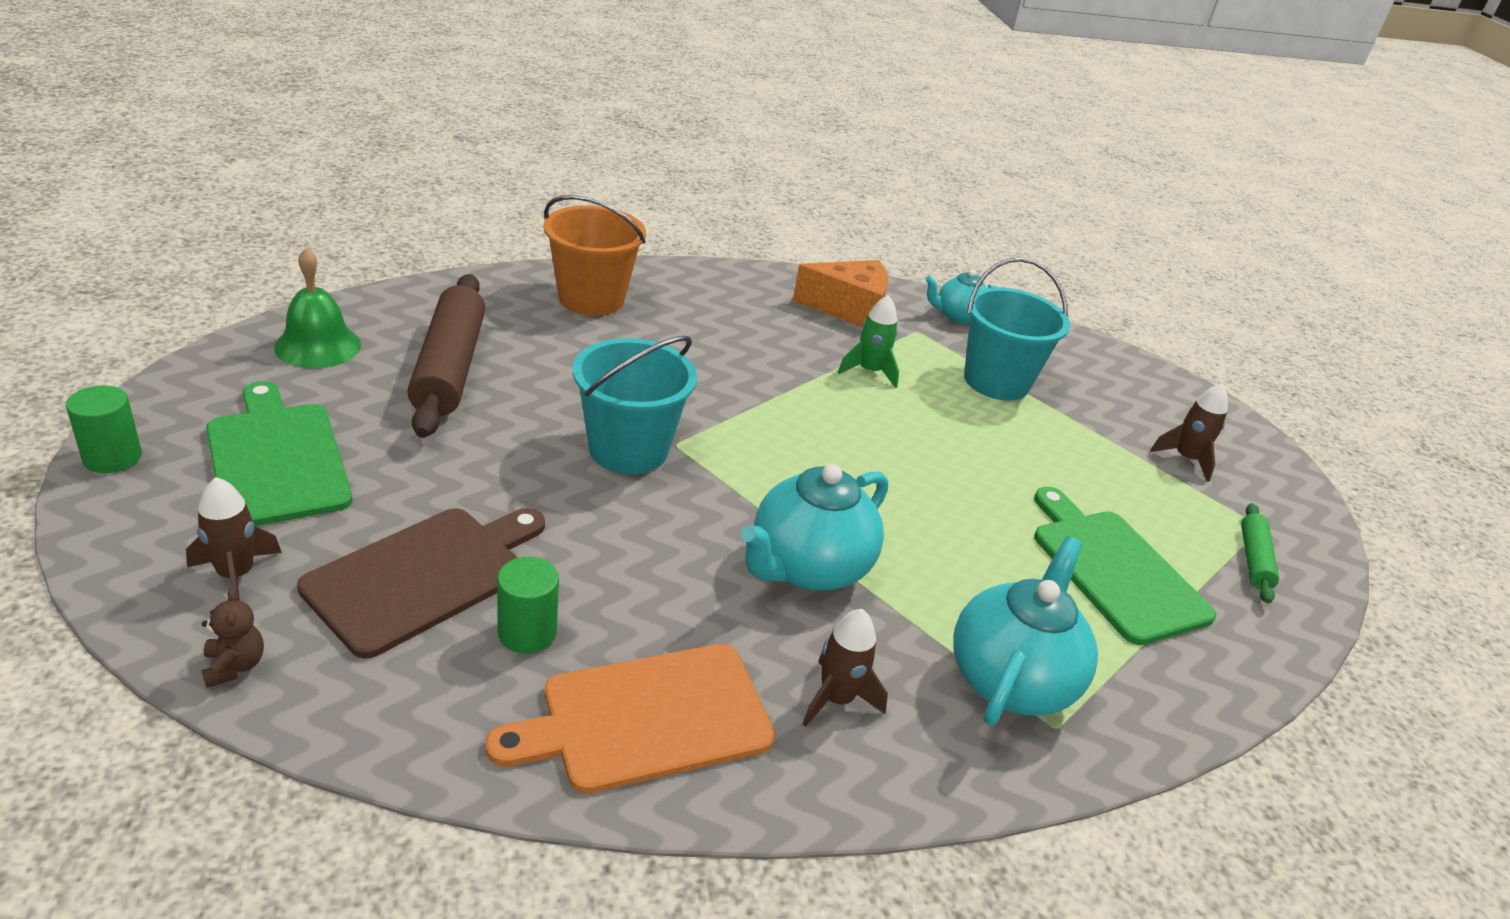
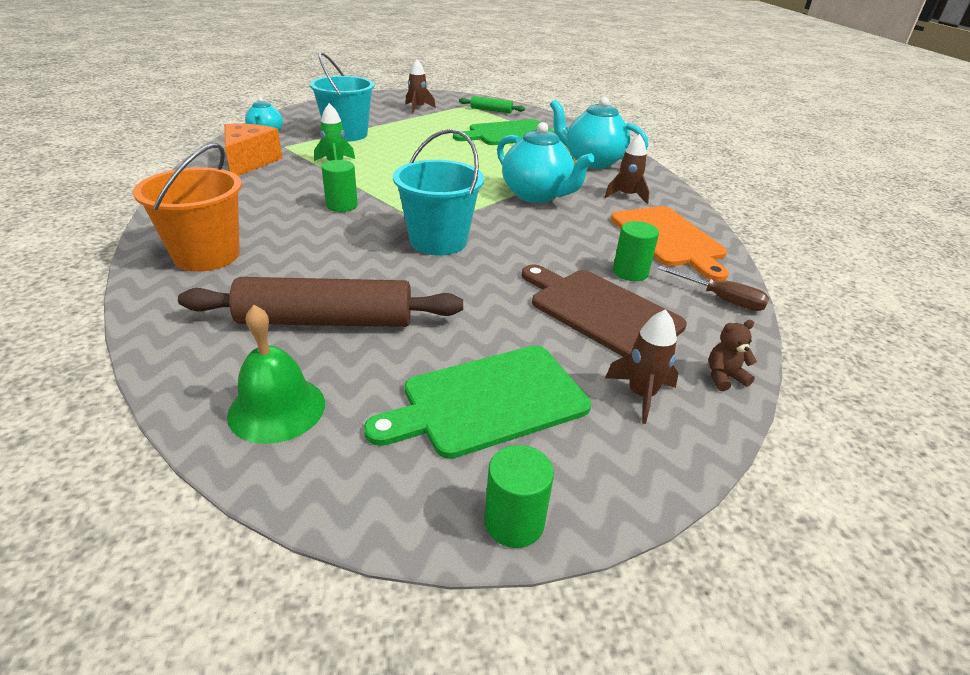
camera: 85 degrees left, 0 degrees up
none -> green cylinder [321,160,358,212]
none -> brown screwdriver [658,266,769,311]

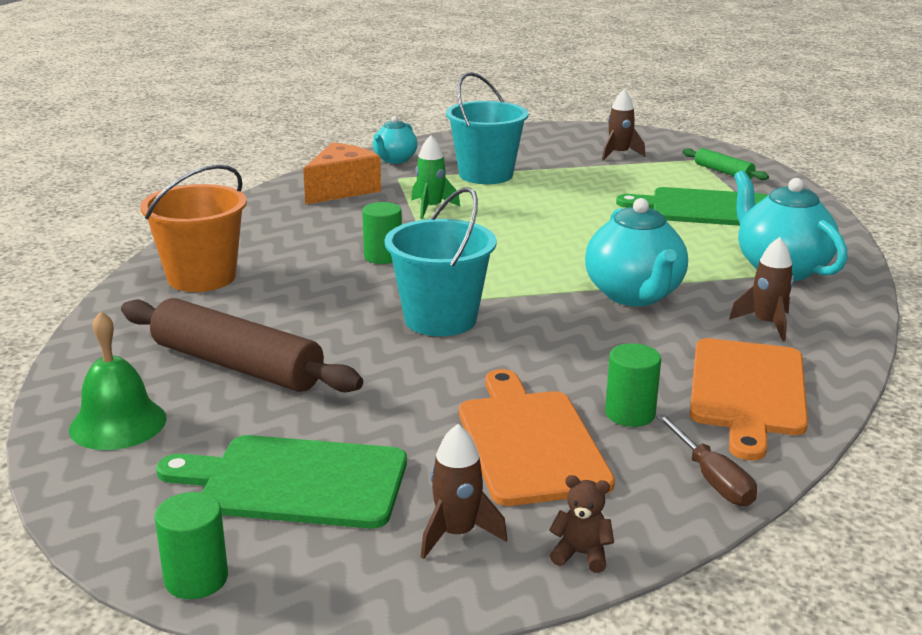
camera: 35 degrees right, 10 degrees down
brown cutting board [521,264,687,357] -> orange cutting board [459,369,615,506]

